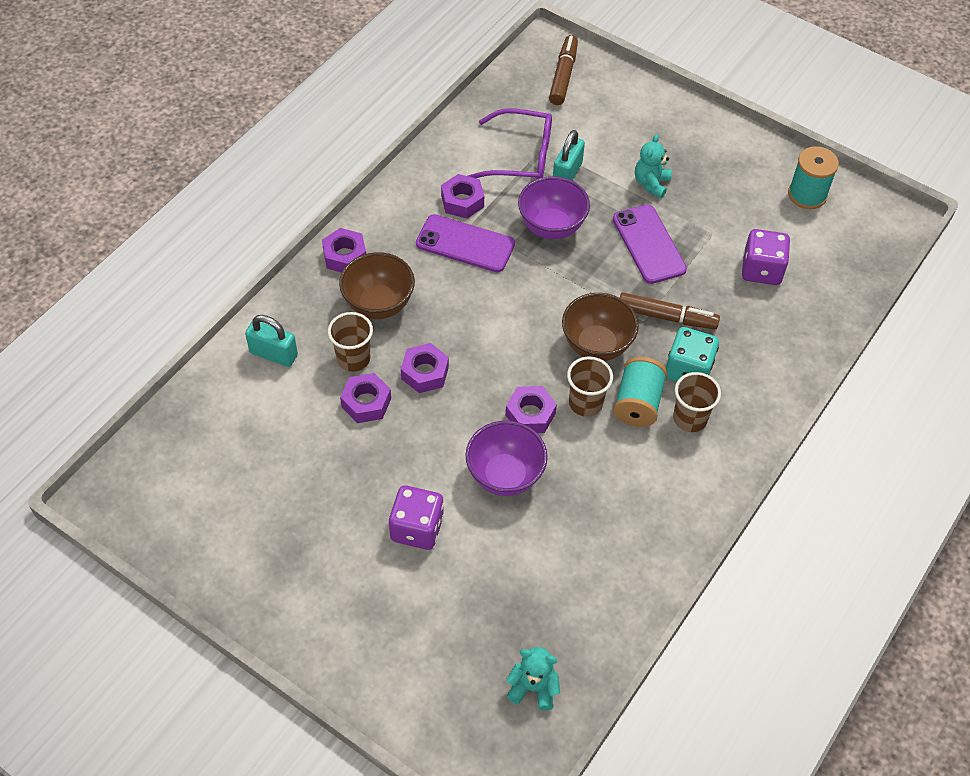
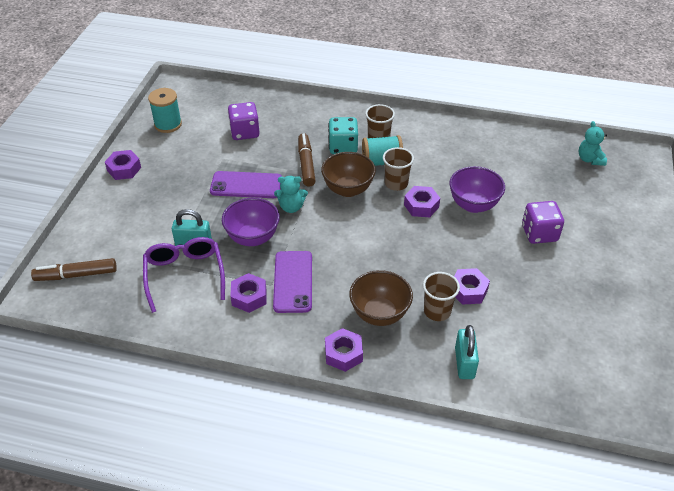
camera: 110 degrees left, 10 degrees down
purple nut [401,343,449,393] -> purple nut moved to [105,150,141,180]
purple phone [613,204,687,284] -> purple phone turned 45 degrees clockwise [210,171,282,198]
turquoise teddy bear [635,134,672,198] -> turquoise teddy bear moved to [274,176,308,213]

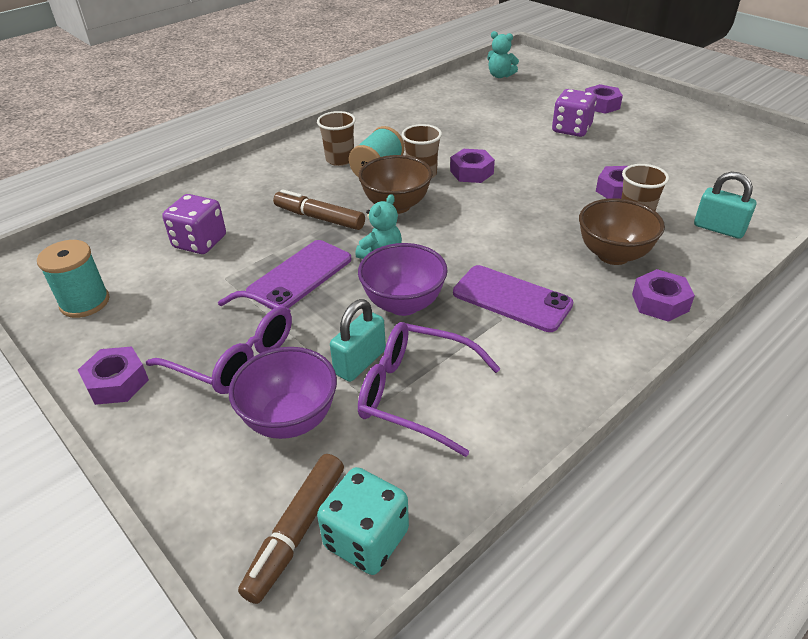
camera: 55 degrees left, 5 degrees down
purple nut [230,273,266,313] -> purple nut moved to [585,84,623,114]
turquoise dice [328,117,358,154] -> turquoise dice moved to [317,467,409,575]
purple bowl [449,166,505,213] -> purple bowl moved to [229,347,337,439]
none -> purple glasses [146,291,292,394]

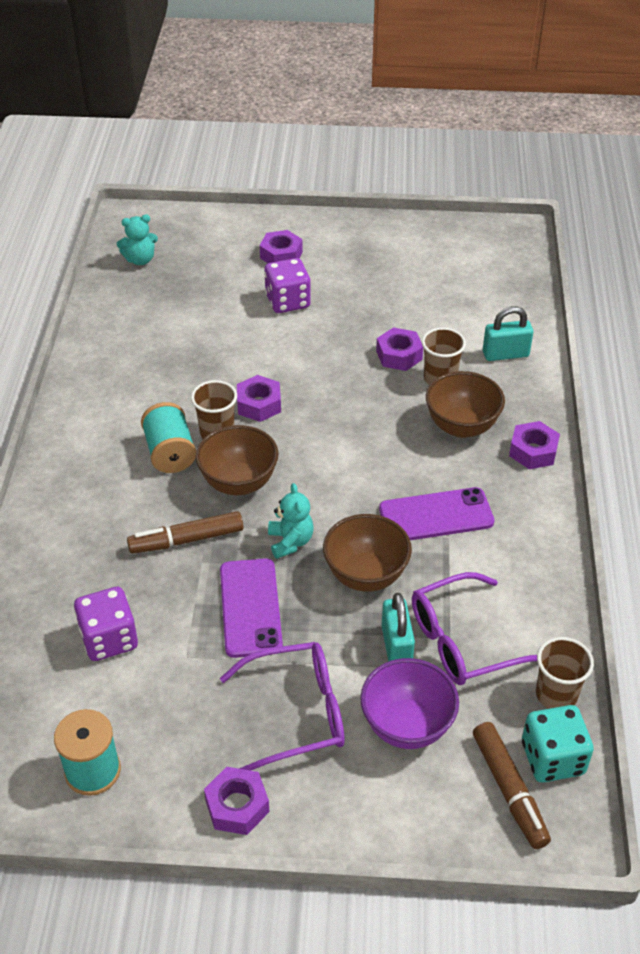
camera: 45 degrees left, 5 degrees up
brown cup [317,111,356,166] -> brown cup moved to [536,637,594,709]
purple bowl [358,243,448,316] -> brown bowl [323,514,412,592]

